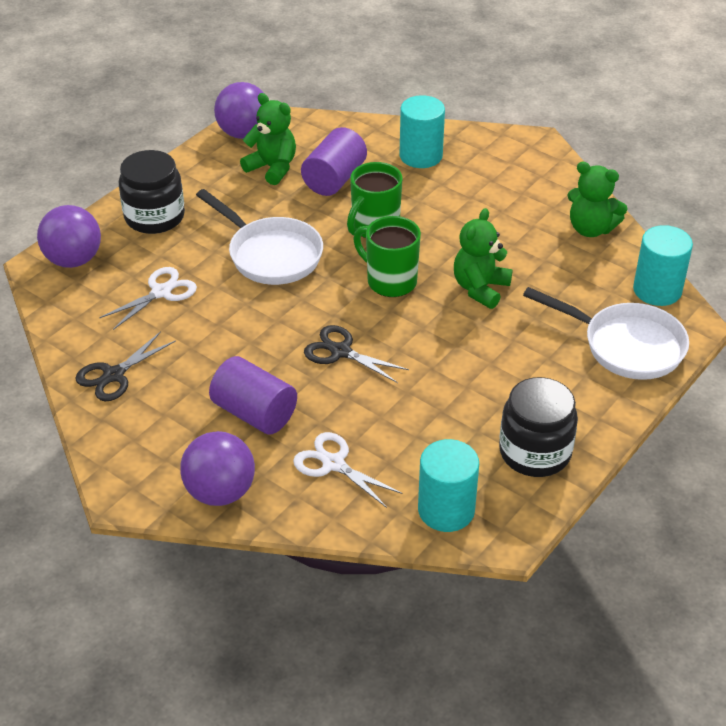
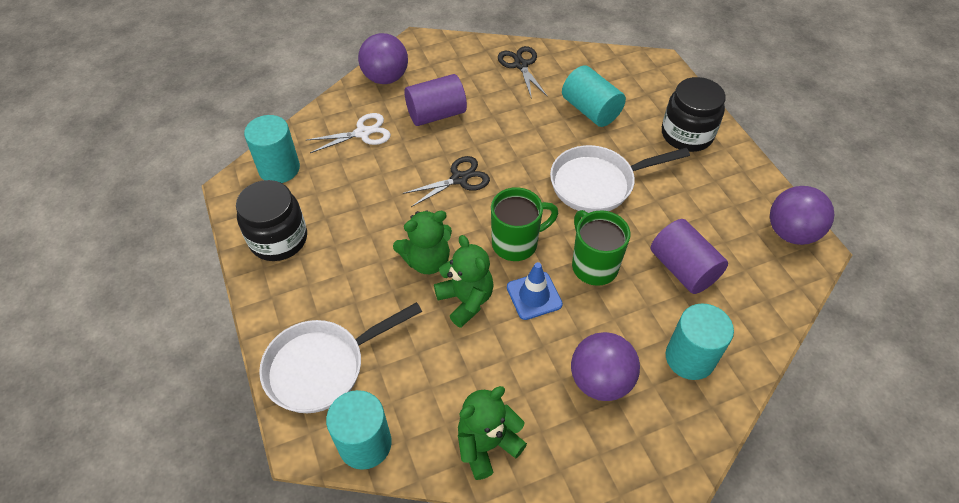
camera: 120 degrees right, 10 degrees up
purple ball [37,205,101,268] -> purple ball moved to [571,332,640,401]
white scissors [99,267,197,330] -> turquoise cylinder [562,65,626,127]
green teddy bear [240,93,296,185] -> green teddy bear moved to [393,210,452,274]
none -> blue traffic cone [507,262,563,320]

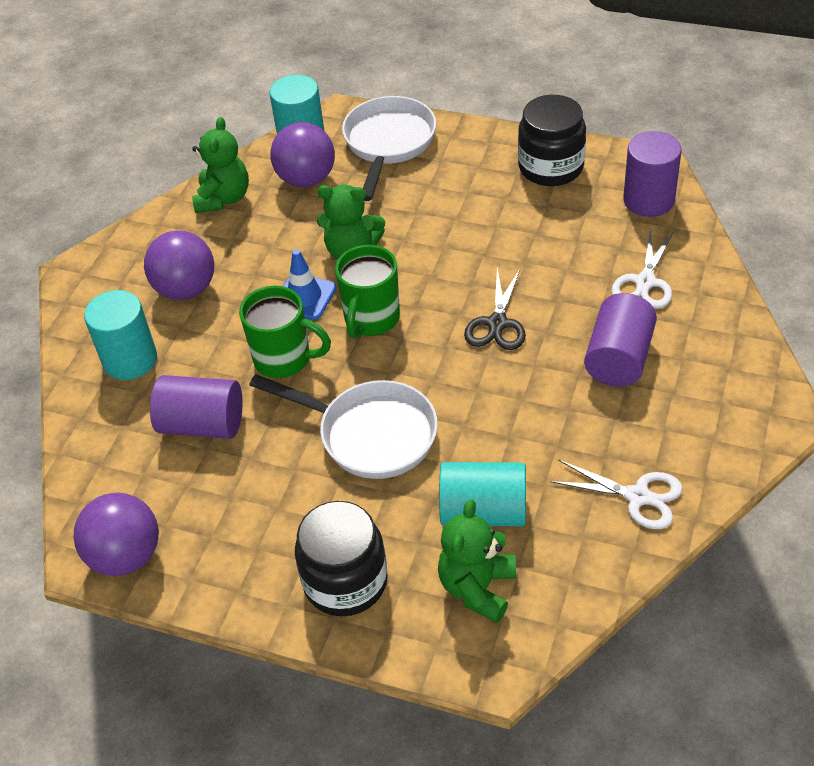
camera: 135 degrees right, 5 degrees down
turquoise cylinder [244,115,300,183] -> purple cylinder [623,131,681,217]
purple ball [358,33,408,84] -> purple ball moved to [270,122,335,187]
green teddy bear [393,210,452,274] -> green teddy bear moved to [438,499,516,623]
black scissors [498,46,547,99] -> white scissors [550,460,683,529]
white pan [550,145,690,213] -> white pan turned 90 degrees clockwise [249,374,438,479]

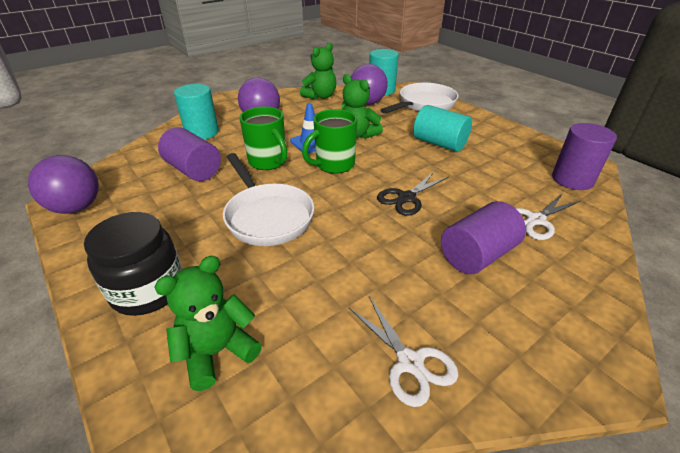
camera: 30 degrees right, 10 degrees down
turquoise cylinder [439,462,526,526] -> turquoise cylinder moved to [413,105,472,152]
black jar [518,95,586,186] -> none

